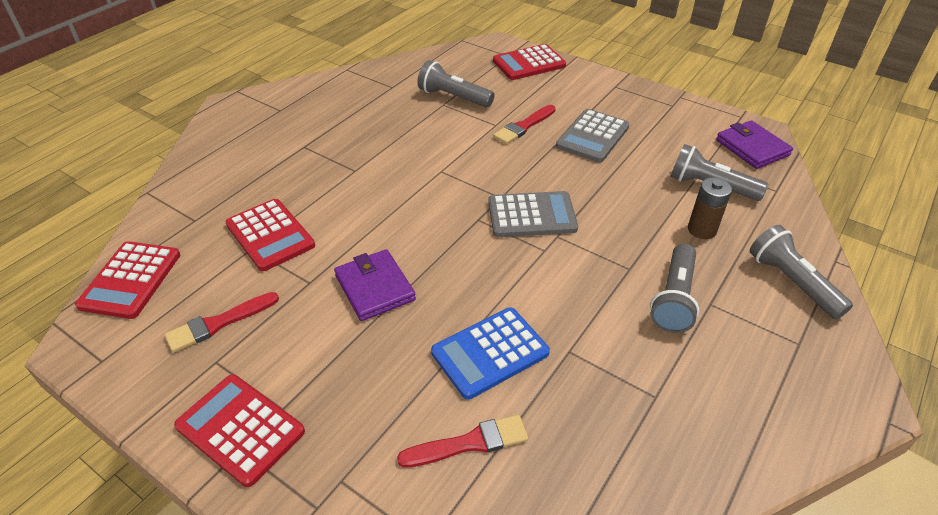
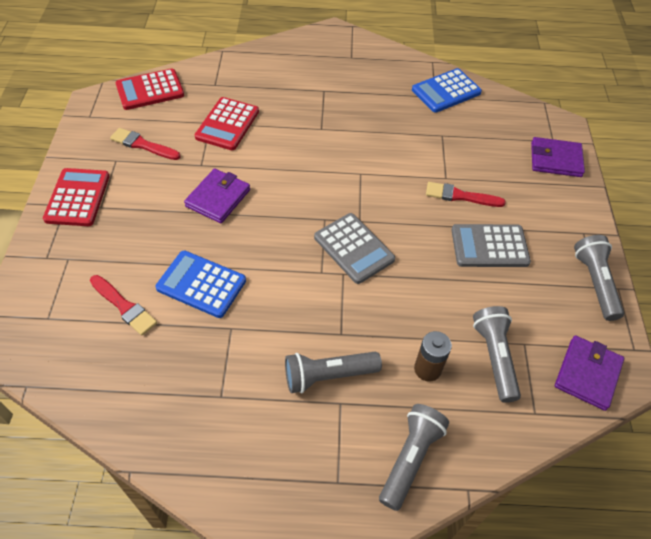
camera: 55 degrees right, 10 degrees up
grey flashlight [417,60,494,108] -> grey flashlight moved to [574,235,624,321]
red calculator [493,44,566,80] -> purple wallet [531,137,585,177]
none -> blue calculator [412,68,482,113]

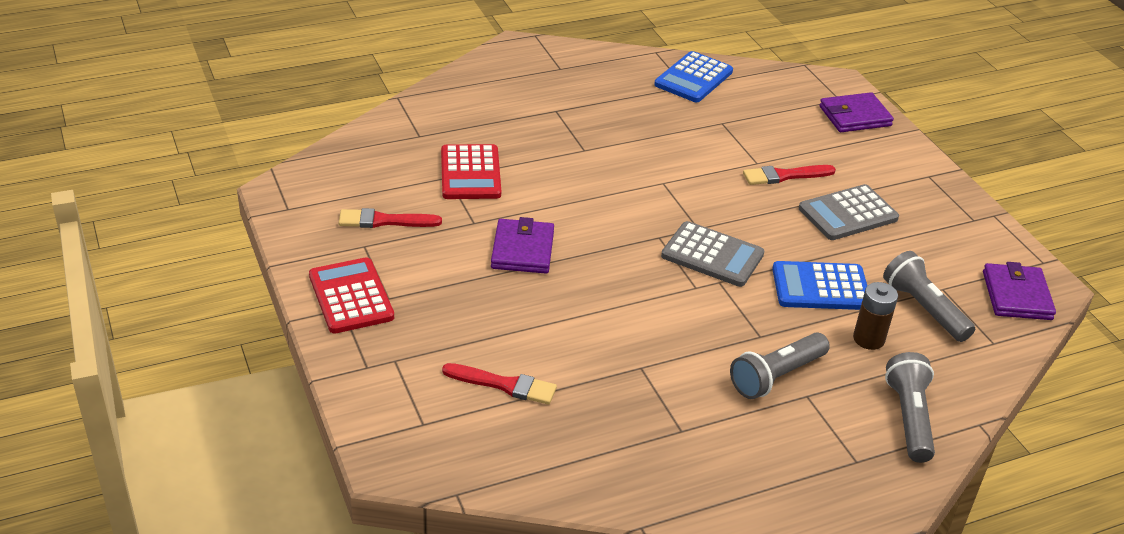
camera: 25 degrees left, 15 degrees down
red calculator [116,68,184,110] -> none
blue calculator [156,250,246,318] -> blue calculator moved to [772,261,867,310]
grey flashlight [574,235,624,321] -> none

